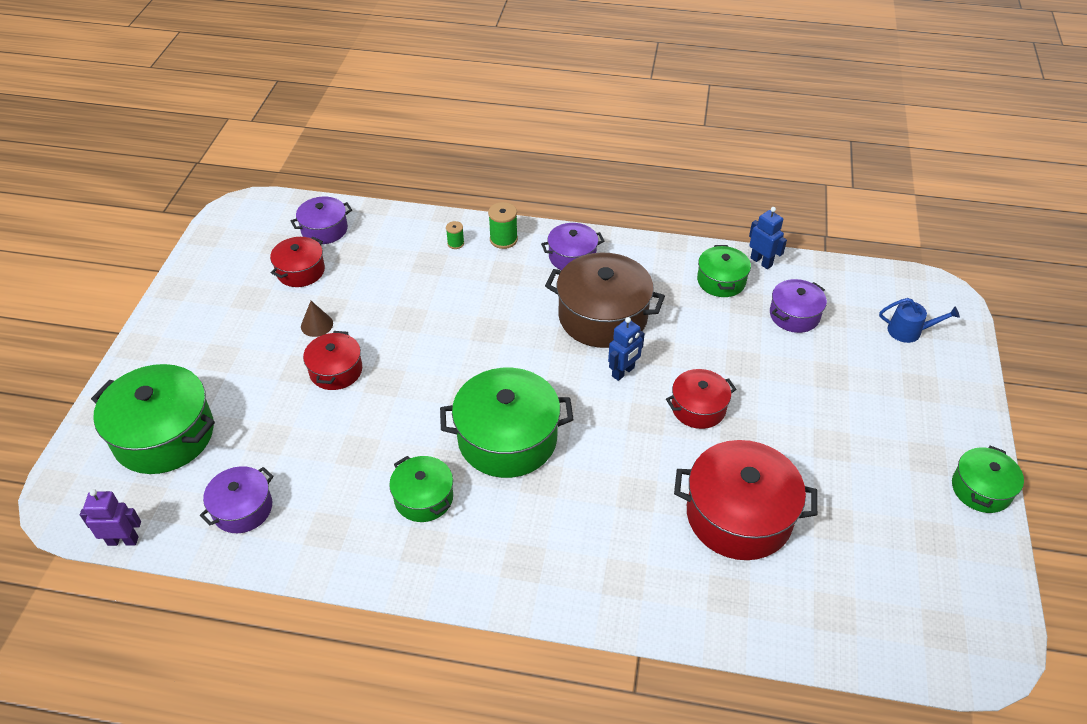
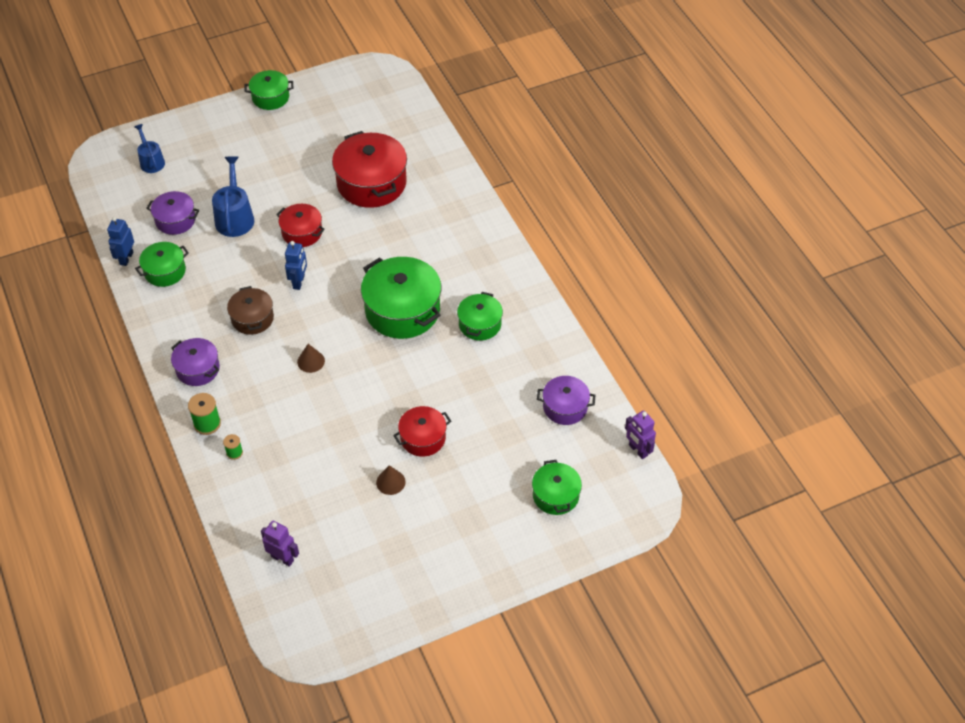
camera: 125 degrees left, 5 degrees up
green pot [91,364,215,474] -> green pot [532,460,582,515], size x0.57
red pot [270,237,325,287] -> none
purple pot [291,197,352,244] -> purple robot [261,521,299,567]
brown pot [545,253,665,348] -> brown pot [227,286,274,335], size x0.57
blue robot [608,317,645,381] -> blue robot turned 90 degrees clockwise [285,241,307,290]
none -> blue watering can [212,156,254,237]
none -> brown cone [297,344,325,373]

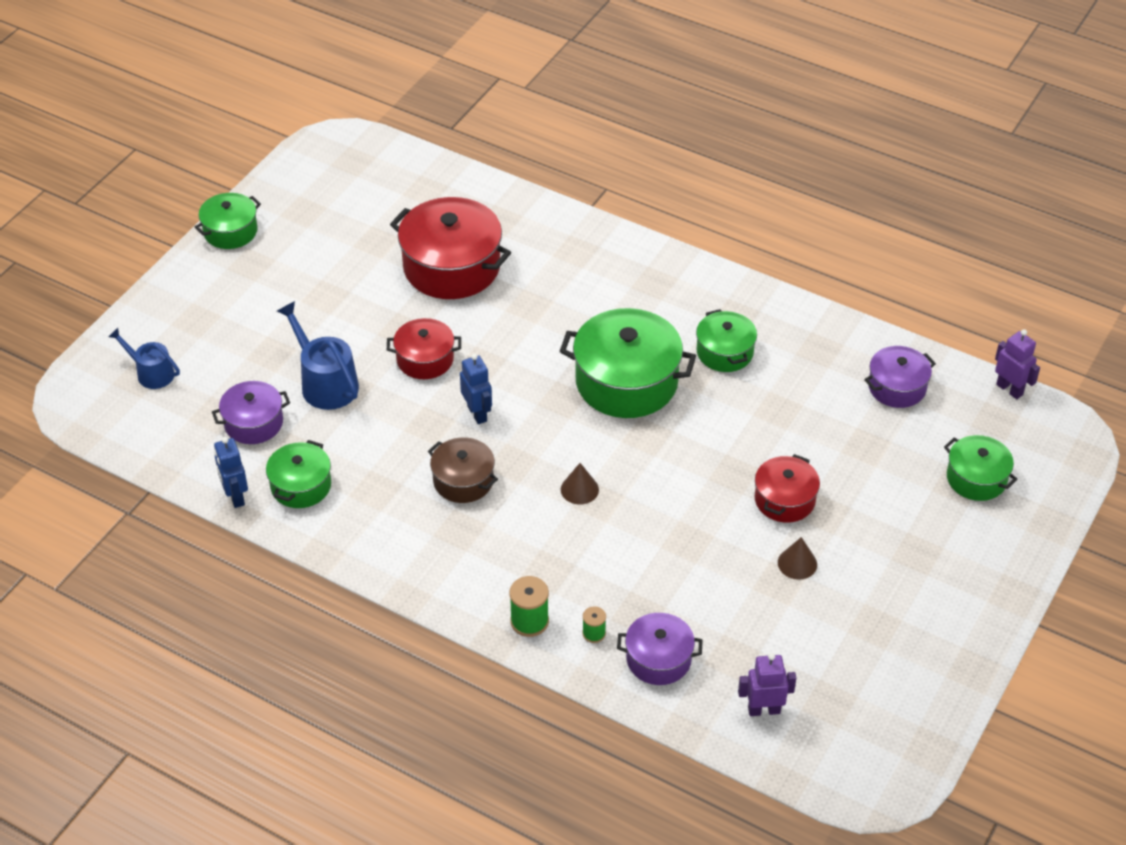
camera: 35 degrees left, 5 degrees down
purple pot [171,338,220,386] -> purple pot moved to [617,613,703,685]
purple robot [625,411,656,459] -> purple robot turned 150 degrees counterclockwise [995,329,1040,399]

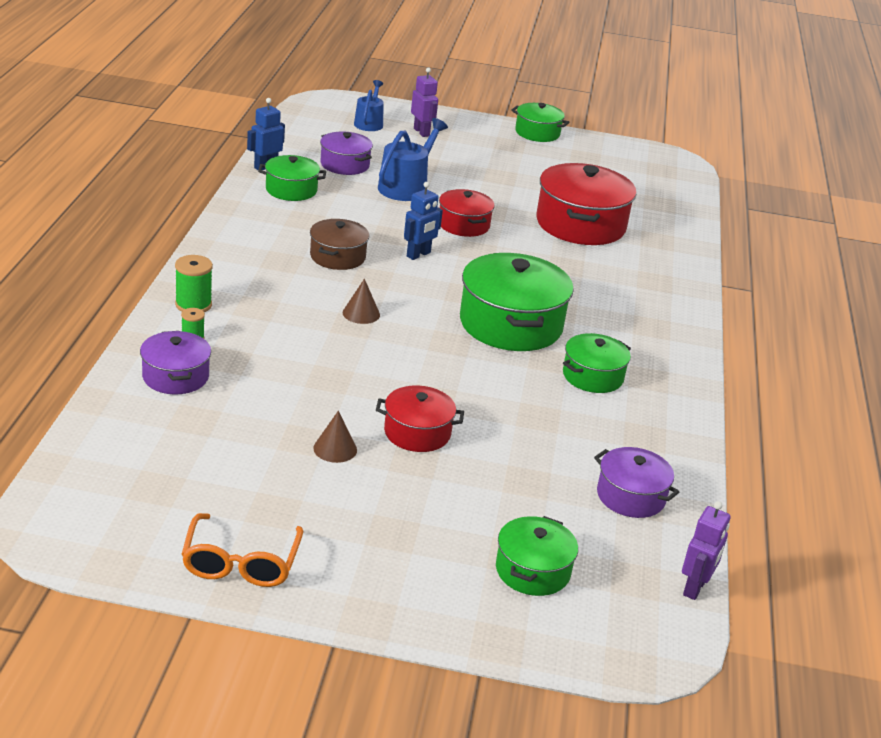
camera: 65 degrees right, 15 degrees down
purple robot [738,653,796,716] -> purple robot moved to [411,67,438,137]
none -> orange glasses [181,513,303,587]

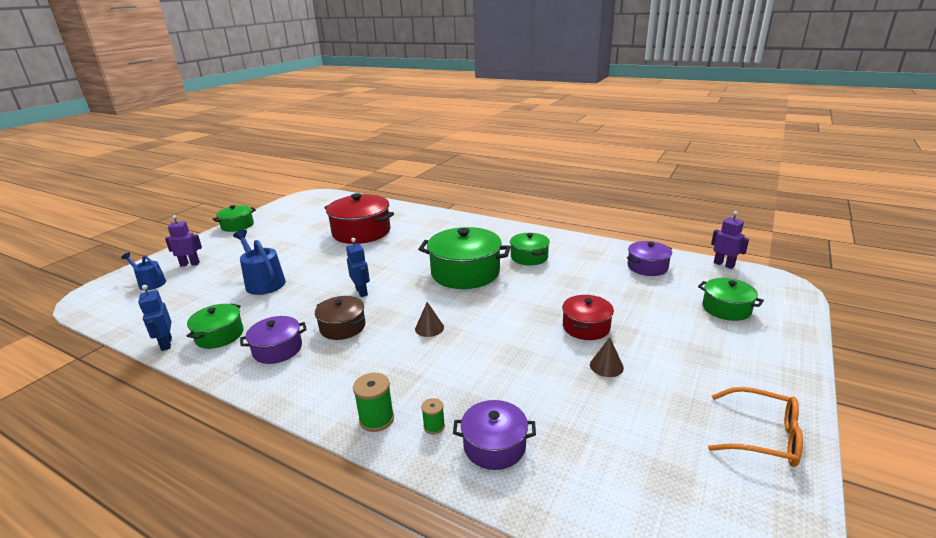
camera: 65 degrees left, 5 degrees down
purple pot [320,132,373,175] -> purple pot moved to [240,316,307,364]
red pot [439,189,495,237] -> none

